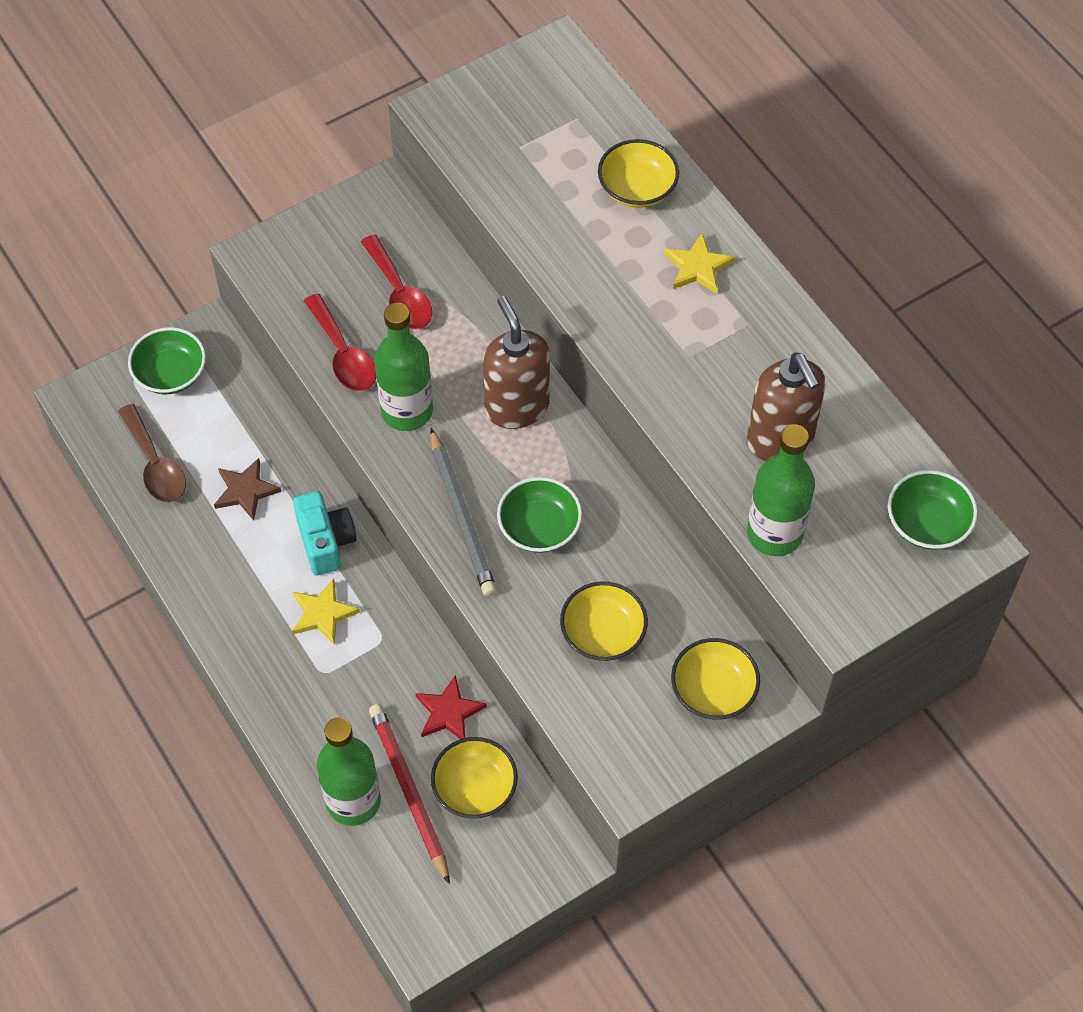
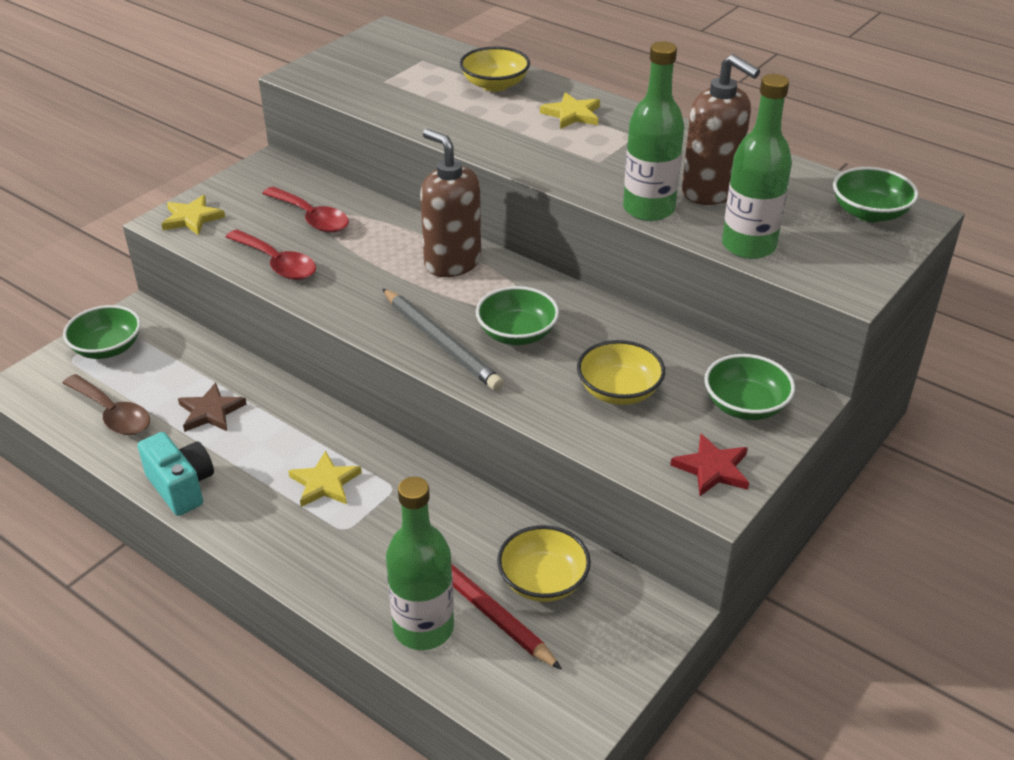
camera: 20 degrees left, 20 degrees down
turquoise camera [293,491,357,575] -> turquoise camera moved to [138,432,214,516]
green bottle [375,303,433,431] -> green bottle moved to [623,41,684,221]
red star [415,675,487,739] -> red star moved to [671,434,749,496]
yellow bowl [671,638,760,720] -> green bowl [704,354,795,420]
none -> yellow star [161,195,225,235]

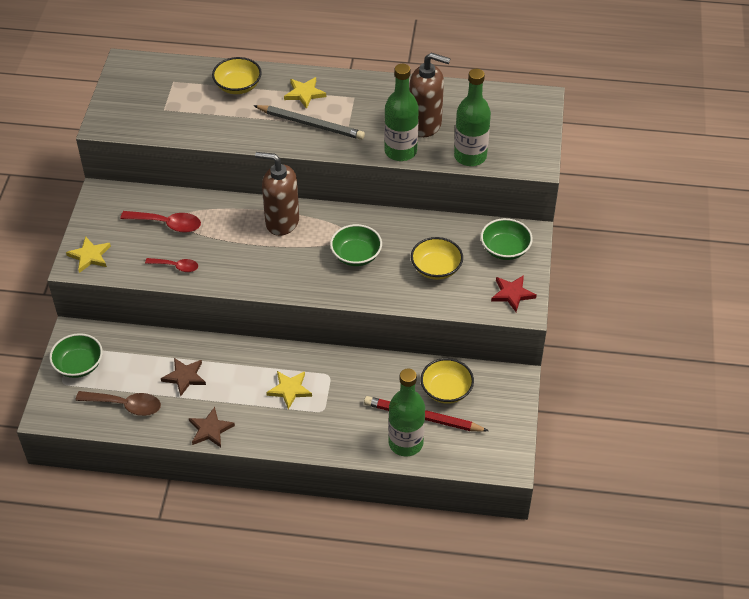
camera: 30 degrees left, 10 degrees up
turquoise camera [138,432,214,516] -> brown star [189,407,235,447]
red spoon [226,229,316,280] -> red spoon [145,258,198,272], size x0.64
grey pencil [382,288,503,391] -> grey pencil moved to [253,105,365,140]
green bowl [833,167,918,222] -> none

